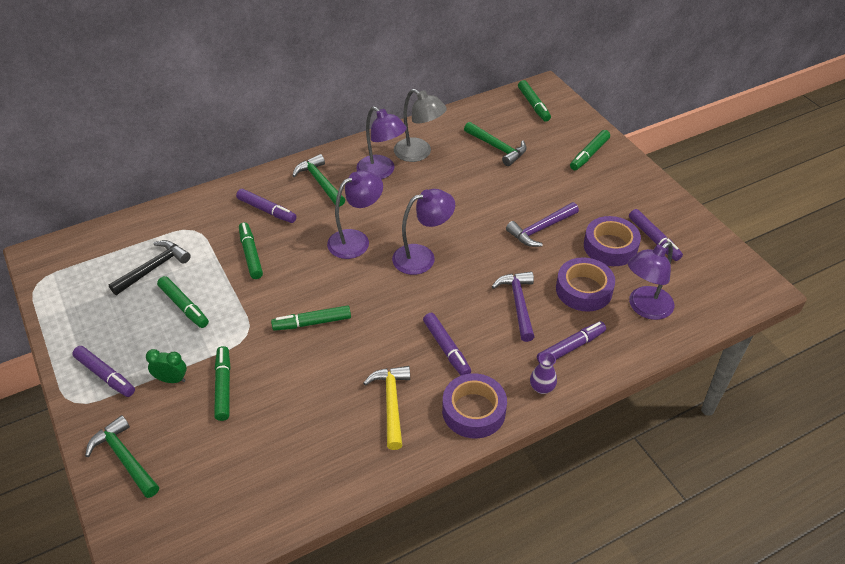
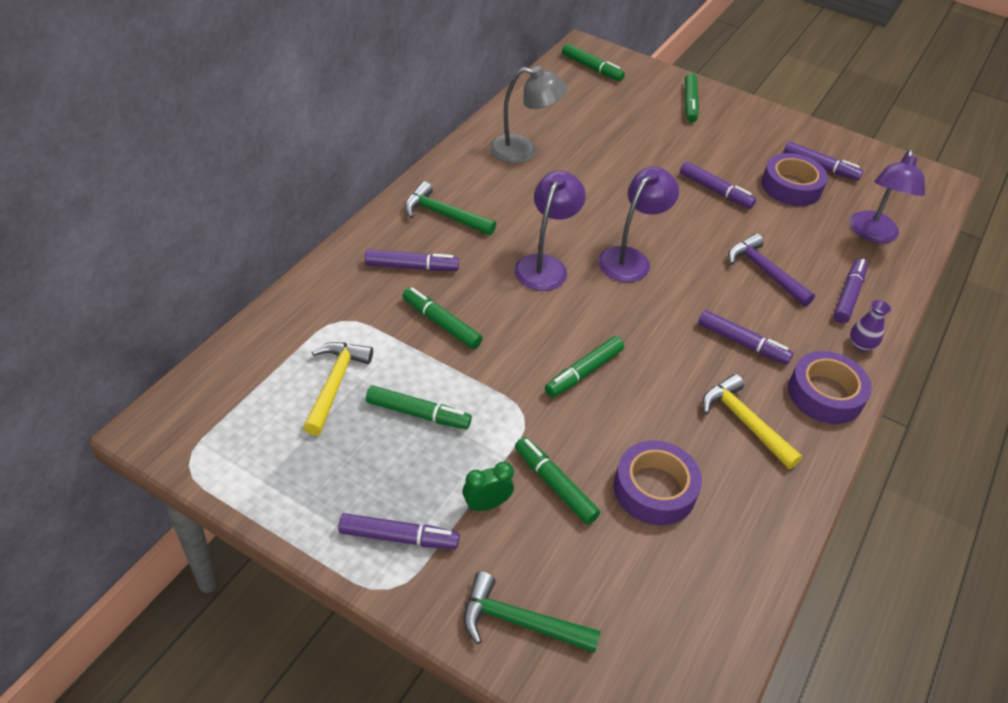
camera: 35 degrees left, 0 degrees up
black hammer [109,240,190,295] -> yellow hammer [303,342,373,436]
purple lamp [356,106,407,179] -> none
green hammer [464,122,527,166] -> none
purple hammer [506,202,579,247] -> purple marker [680,161,756,209]
purple tape [556,257,615,312] -> purple tape moved to [614,440,702,525]

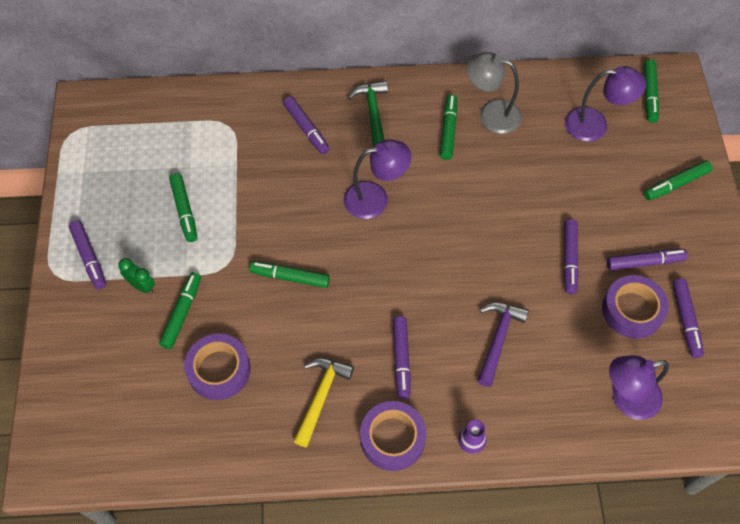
camera: 60 degrees right, 15 degrees up
yellow hammer [303,342,373,436] -> none
green marker [402,287,483,349] -> green marker moved to [440,94,457,160]
green hammer [463,572,601,653] -> none
grey lamp [490,66,567,163] -> grey lamp turned 135 degrees clockwise [467,52,522,134]
purple lamp [598,167,679,282] -> purple lamp moved to [565,66,646,142]
purple marker [834,259,868,323] -> purple marker moved to [607,249,688,271]

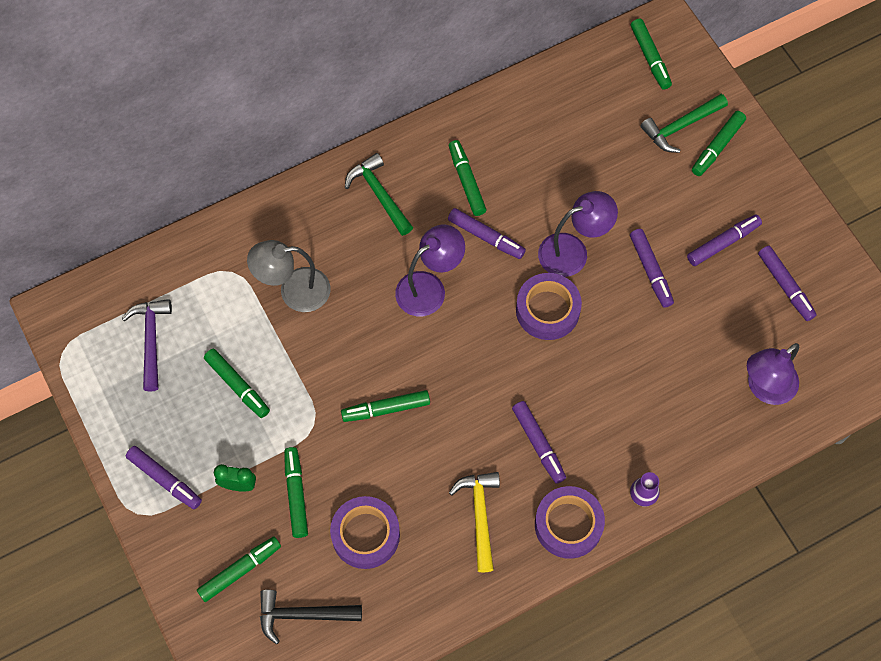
camera: 25 degrees left, 5 degrees up
purple marker [283,96,330,154] -> purple marker moved to [448,208,526,259]
grey lamp [467,52,522,134] -> grey lamp moved to [247,240,330,312]
purple hammer [478,302,529,387] -> purple hammer moved to [122,299,172,392]
purple lamp [565,66,646,142] -> purple lamp moved to [538,191,618,277]
purple tape [602,275,669,339] -> purple tape moved to [516,273,582,340]
none -> green marker [197,536,281,602]
none -> black hammer [260,590,362,644]
none -> green hammer [640,94,728,153]

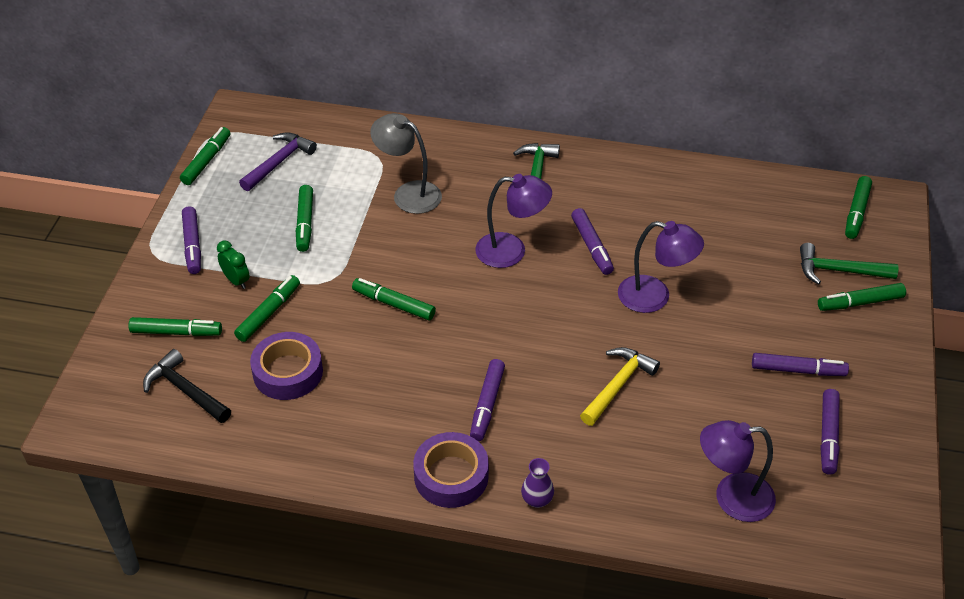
camera: 40 degrees right, 20 degrees down
green marker [449,140,487,216] -> green marker moved to [180,127,230,185]
yellow hammer [449,472,500,572] -> yellow hammer moved to [580,347,660,426]
purple tape [516,273,582,340] -> none
purple marker [630,229,674,308] -> none

